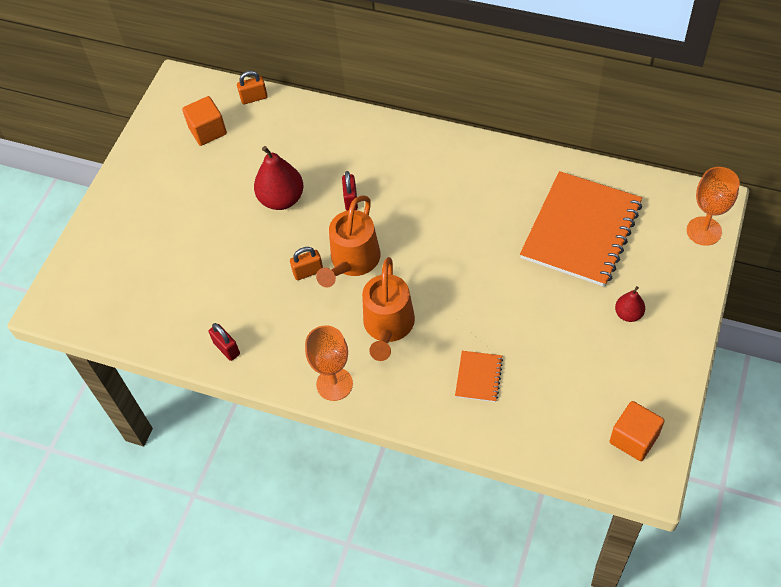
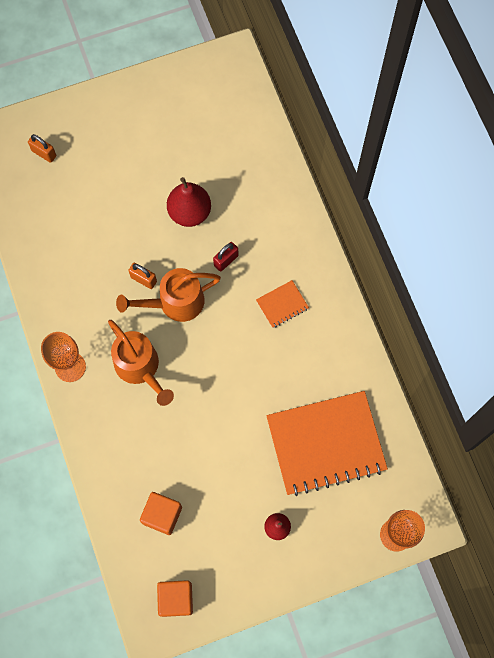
camera: 45 degrees right, 15 degrees up
orange cube [182,96,227,146] -> orange cube moved to [140,492,182,535]
red padlock [209,323,240,361] -> none
orange padlock [237,71,268,104] -> orange padlock moved to [28,134,56,163]
orange watering can [362,257,415,361] -> orange watering can turned 90 degrees counterclockwise [108,320,174,406]
orange notebook [455,351,503,402] -> orange notebook moved to [256,280,309,328]

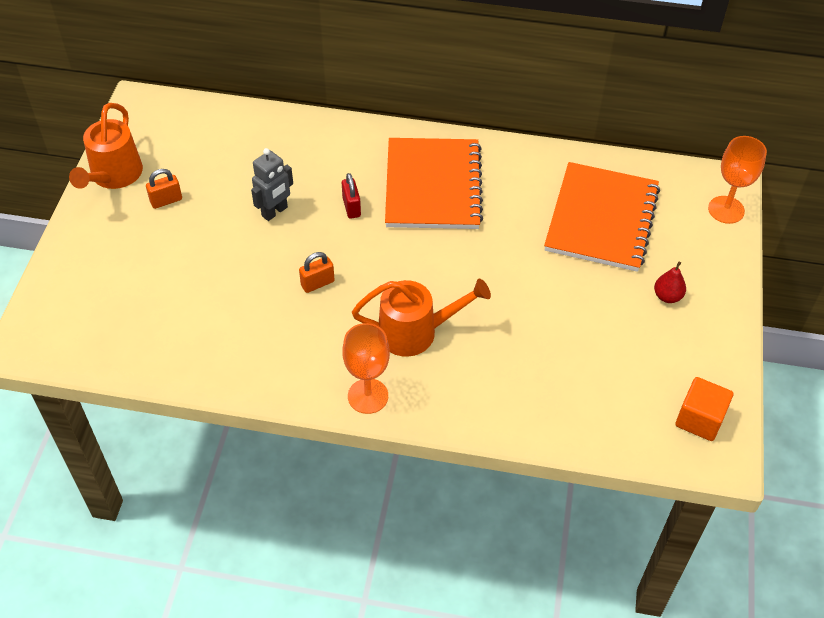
camera: 60 degrees left, 20 degrees down
orange padlock [28,134,56,163] -> orange padlock moved to [146,169,182,209]
orange watering can [116,268,221,322] -> orange watering can moved to [69,103,143,189]
orange cube [140,492,182,535] -> none
red pear [167,177,211,227] -> grey robot [251,148,293,221]
orange notebook [256,280,309,328] -> orange notebook [385,138,483,229], size x2.34

